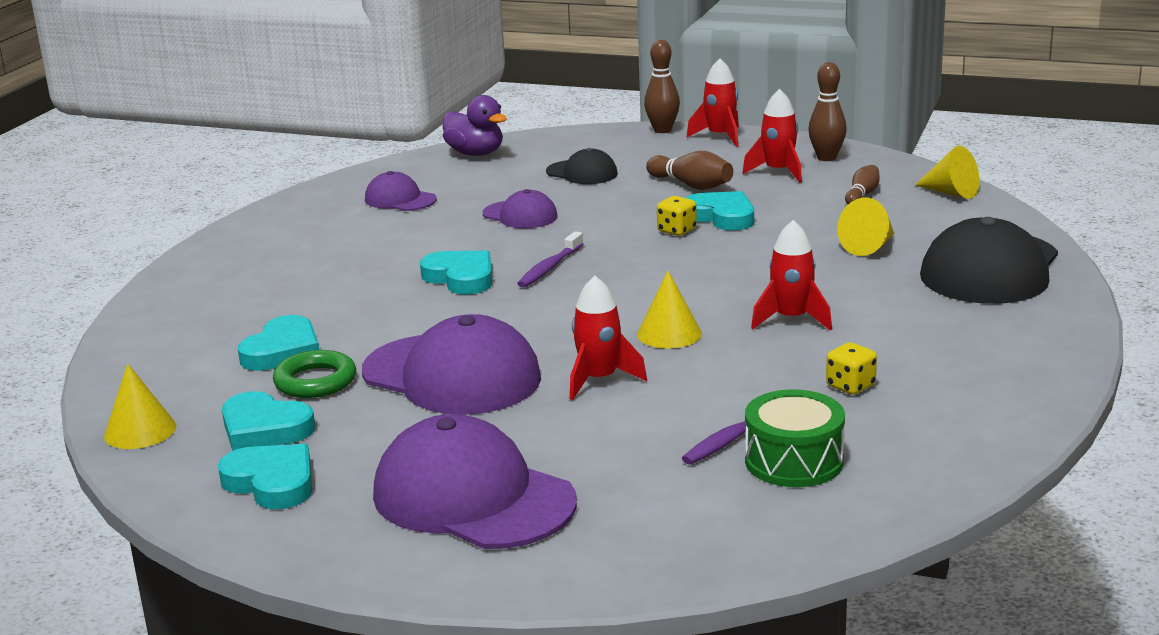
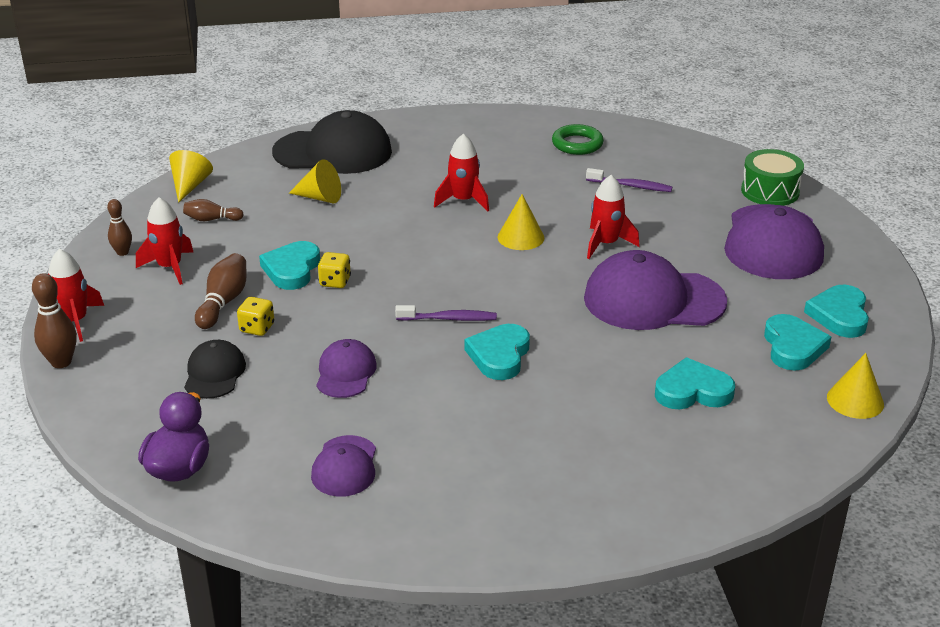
camera: 120 degrees left, 10 degrees up
green ring [273,350,356,398] -> green ring moved to [552,124,604,155]
purple cap [362,314,541,415] -> purple cap turned 90 degrees counterclockwise [584,250,727,330]
green drum [745,389,845,487] -> green drum moved to [741,149,804,206]
brown bowling pin [808,62,847,161] -> brown bowling pin [107,199,132,256], size x0.66
yellow dice [826,342,877,395] -> yellow dice moved to [237,297,274,336]

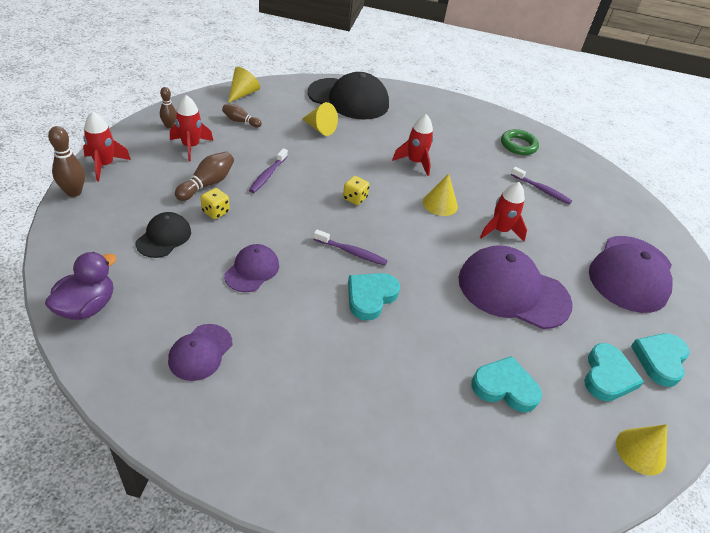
camera: 15 degrees right, 10 degrees up
turquoise heart [259,241,320,290] -> purple toothbrush [249,148,288,193]
yellow dice [318,252,351,288] -> yellow dice moved to [343,176,370,205]
green drum [741,149,804,206] -> none

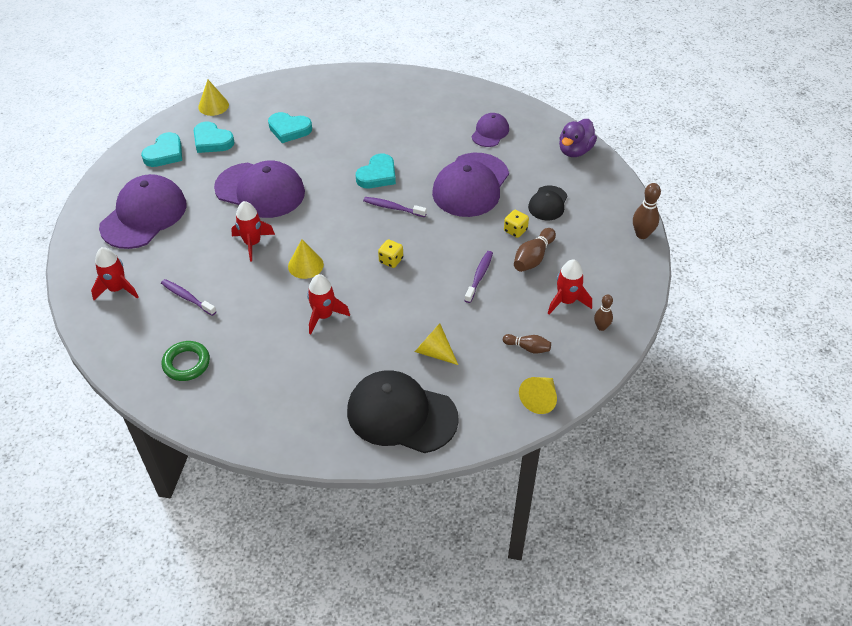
camera: 175 degrees left, 5 degrees up
red rocket [83,111,131,181] -> red rocket moved to [91,247,139,300]
purple cap [224,244,279,292] -> purple cap [432,153,509,217], size x1.91
turquoise heart [584,343,644,401] -> turquoise heart turned 75 degrees counterclockwise [194,122,234,153]

